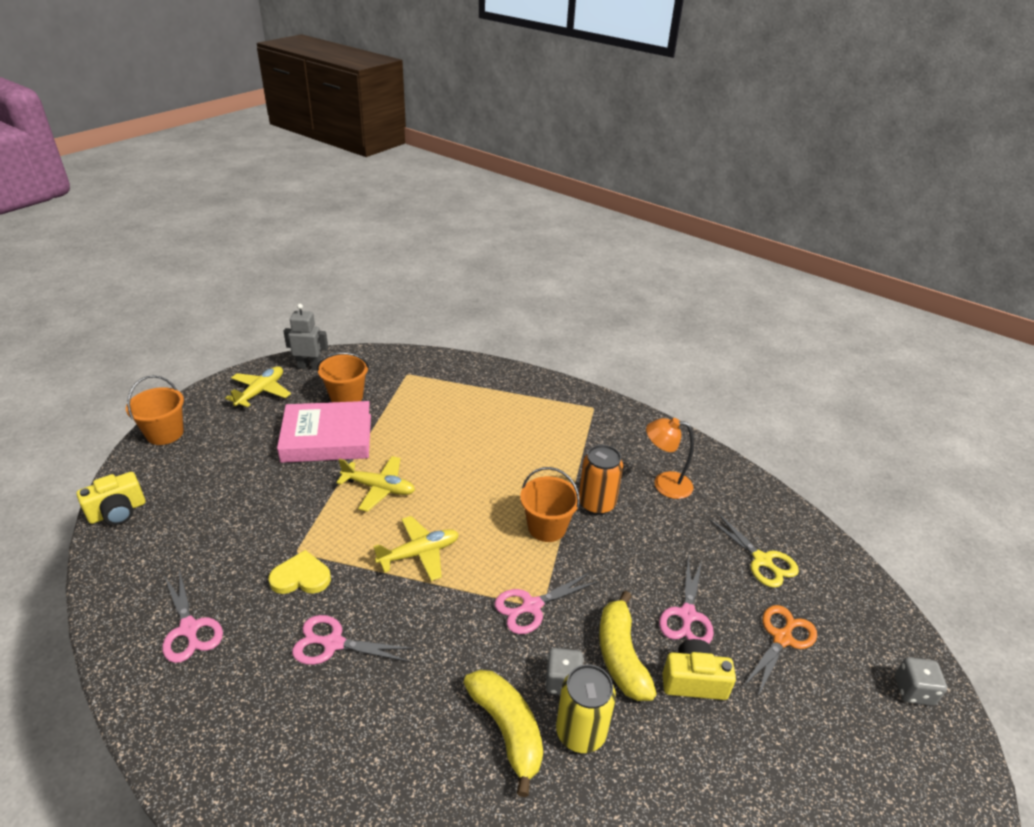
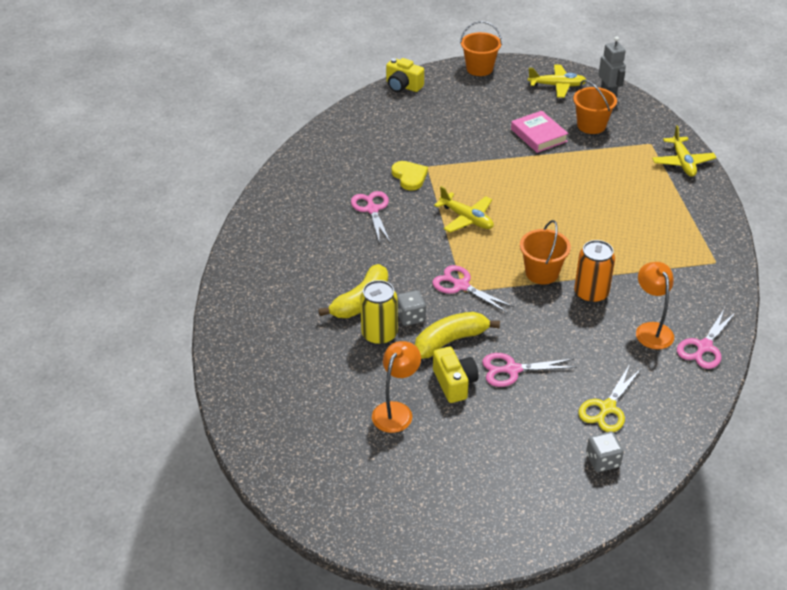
camera: 70 degrees right, 5 degrees up
pink scissors [162,569,223,663] -> pink scissors moved to [677,308,736,369]
pink book [277,401,371,463] -> pink book [511,111,569,153], size x0.65
yellow plane [336,456,415,512] -> yellow plane moved to [652,125,717,177]
orange scissors [743,605,817,698] -> none
grey dice [895,657,947,706] -> grey dice moved to [586,432,624,472]
none -> orange lamp [372,341,421,433]

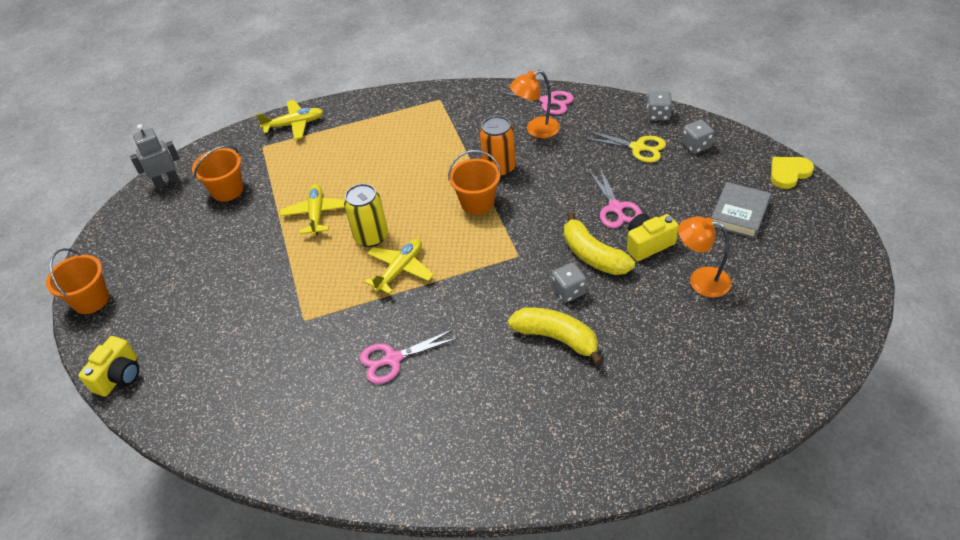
camera: 95 degrees left, 5 degrees up
yellow can [360,280,398,345] -> yellow can moved to [344,184,388,247]
yellow heart [391,161,428,191] -> yellow heart moved to [771,157,814,189]
pink scissors [432,265,514,313] -> none
pink book [511,111,569,153] -> none
yellow plane [528,65,586,98] -> yellow plane moved to [280,184,345,236]
none -> grey dice [647,91,672,121]
none -> grey book [711,182,771,239]

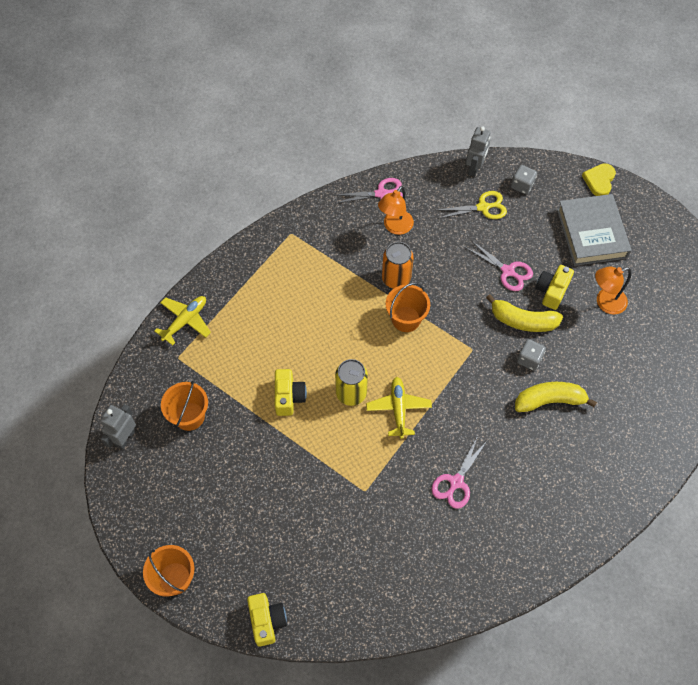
camera: 40 degrees left, 15 degrees up
yellow plane [280,184,345,236] -> yellow camera [275,369,307,416]
grey dice [647,91,672,121] -> grey robot [466,126,491,177]
grey book [711,182,771,239] -> grey book [557,194,632,266], size x1.53

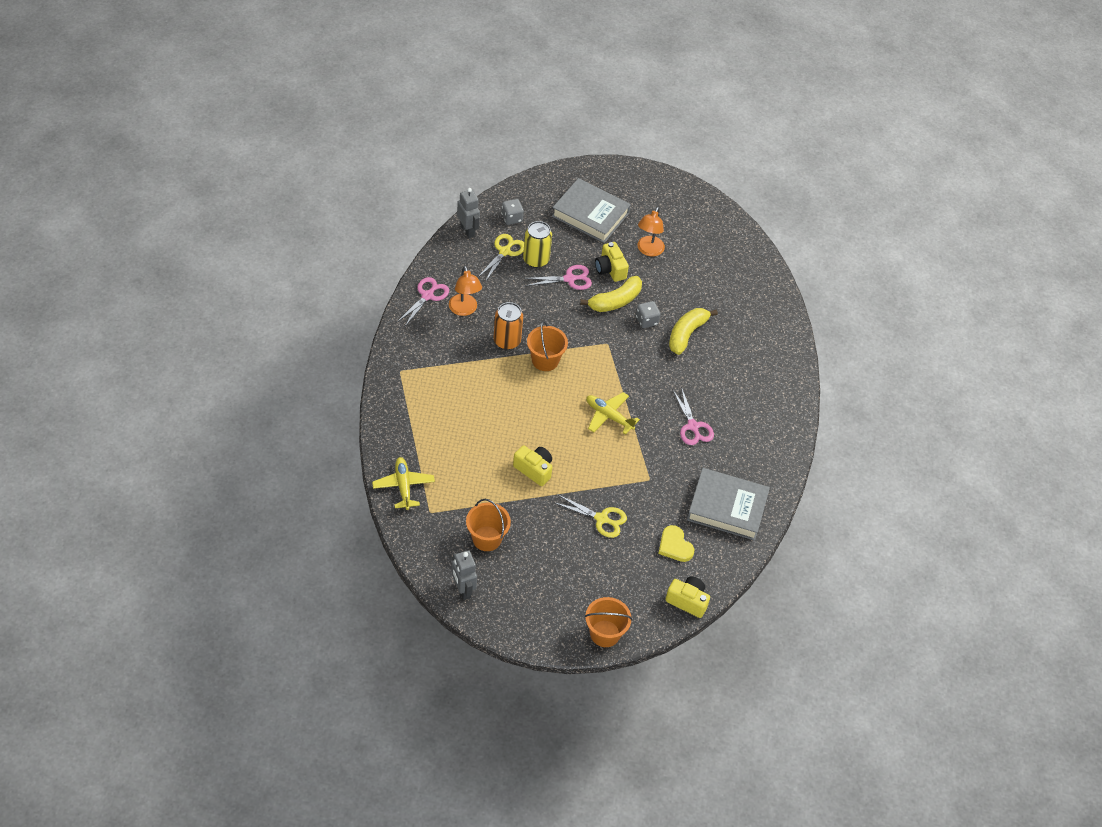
camera: 55 degrees left, 10 degrees down
yellow can [335,359,368,406] -> yellow can moved to [523,221,552,268]
yellow heart [582,163,616,196] -> yellow heart moved to [658,525,694,562]
none -> yellow scissors [553,494,627,538]
none -> grey book [687,468,770,540]

